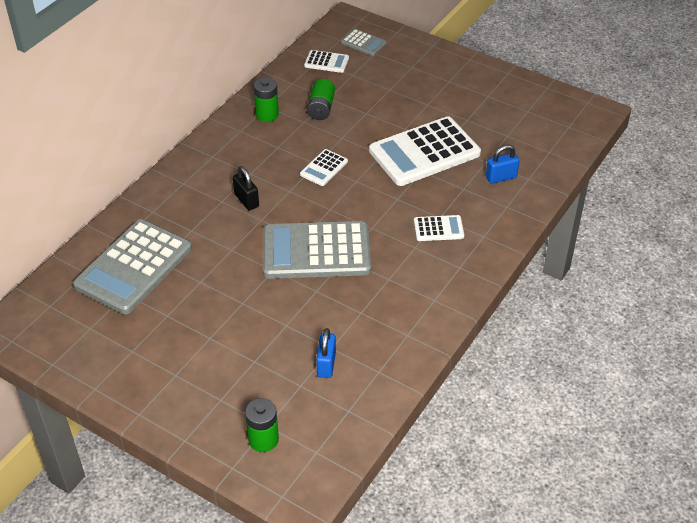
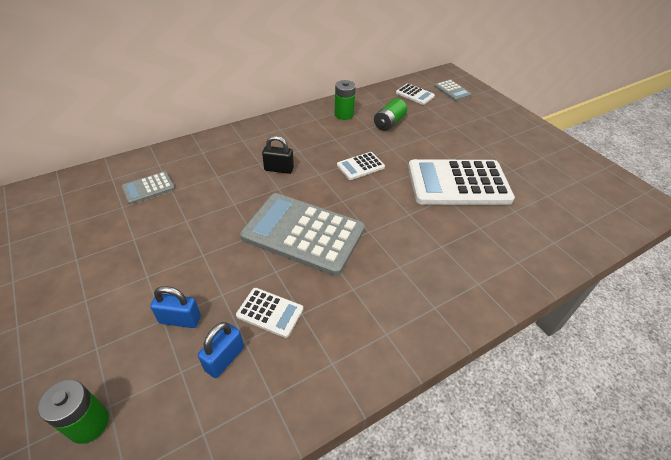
camera: 25 degrees right, 0 degrees up
grey calculator [73,219,192,314] -> grey calculator [122,171,175,204], size x0.46
black padlock [233,166,259,210] -> black padlock turned 75 degrees counterclockwise [262,136,294,174]
white calculator [414,215,464,241] -> white calculator moved to [236,288,303,338]
blue padlock [486,145,520,184] -> blue padlock moved to [150,286,201,328]

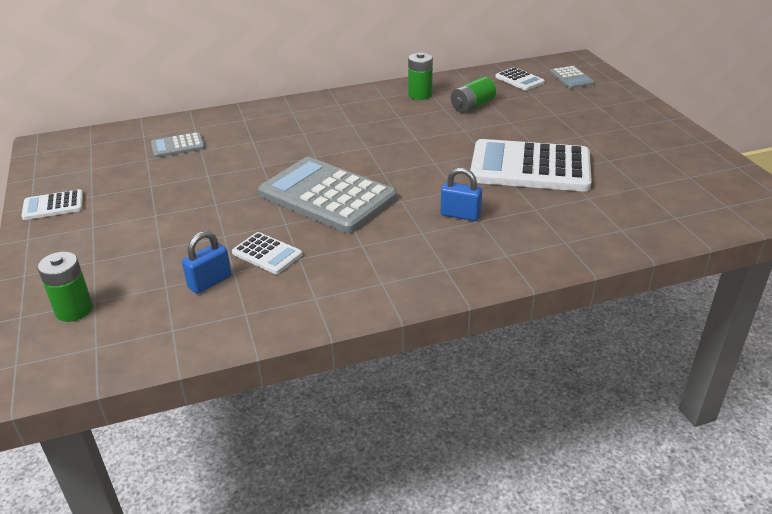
camera: 15 degrees right, 10 degrees down
blue padlock [150,286,201,328] -> blue padlock moved to [440,168,482,221]
black padlock [262,136,294,174] -> none
white calculator [337,152,385,180] -> white calculator moved to [21,189,83,220]

